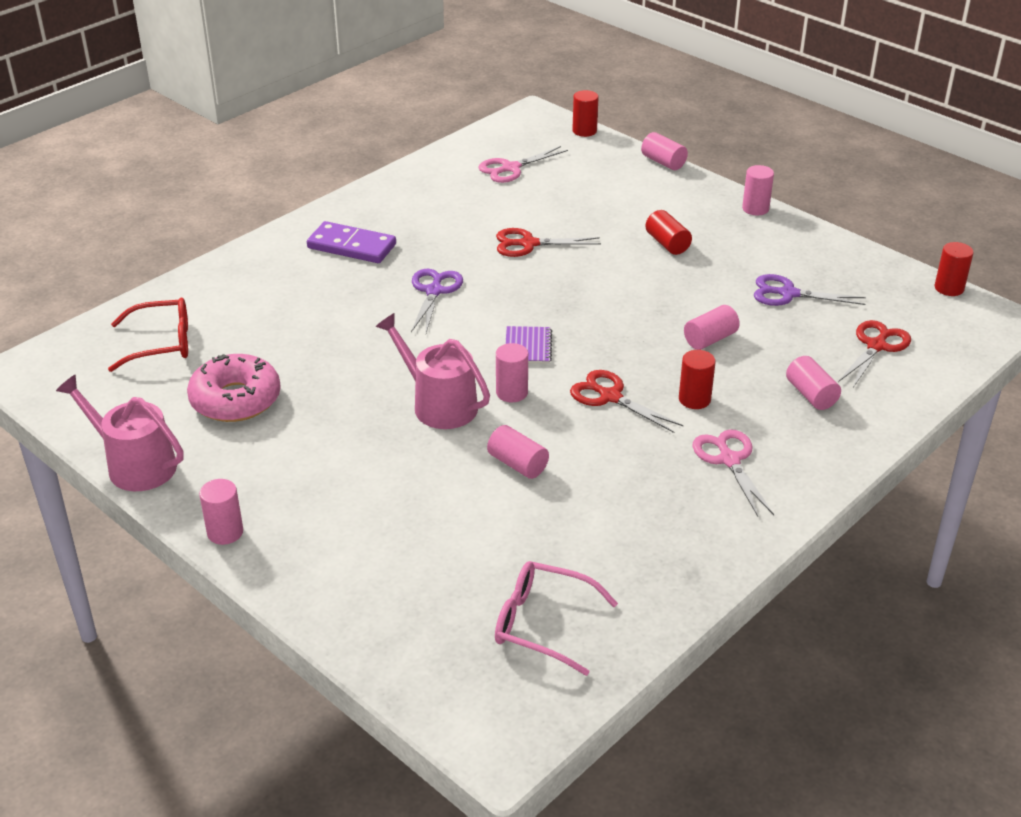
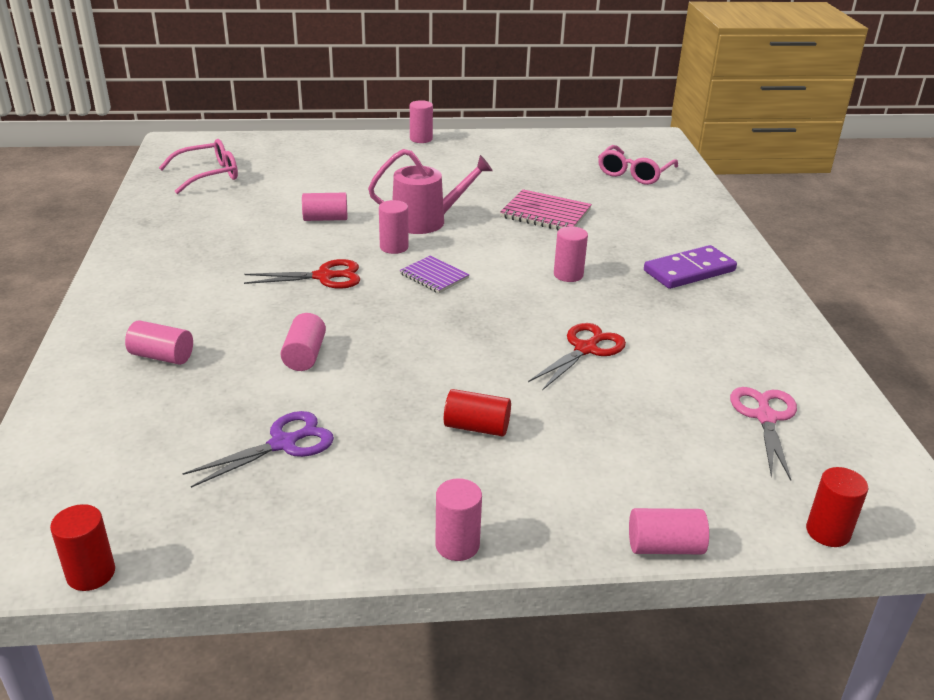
camera: 130 degrees right, 5 degrees down
pink watering can [56,375,184,491] -> none
red glasses [108,298,188,372] -> pink glasses [598,145,678,185]
pink donut [187,354,281,422] -> none
purple scissors [411,269,463,333] -> pink cylinder [554,226,588,282]
red cylinder [679,350,716,409] -> none
pink scissors [693,429,774,516] -> none
red scissors [838,320,911,387] -> none
none -> pink notebook [500,189,592,230]

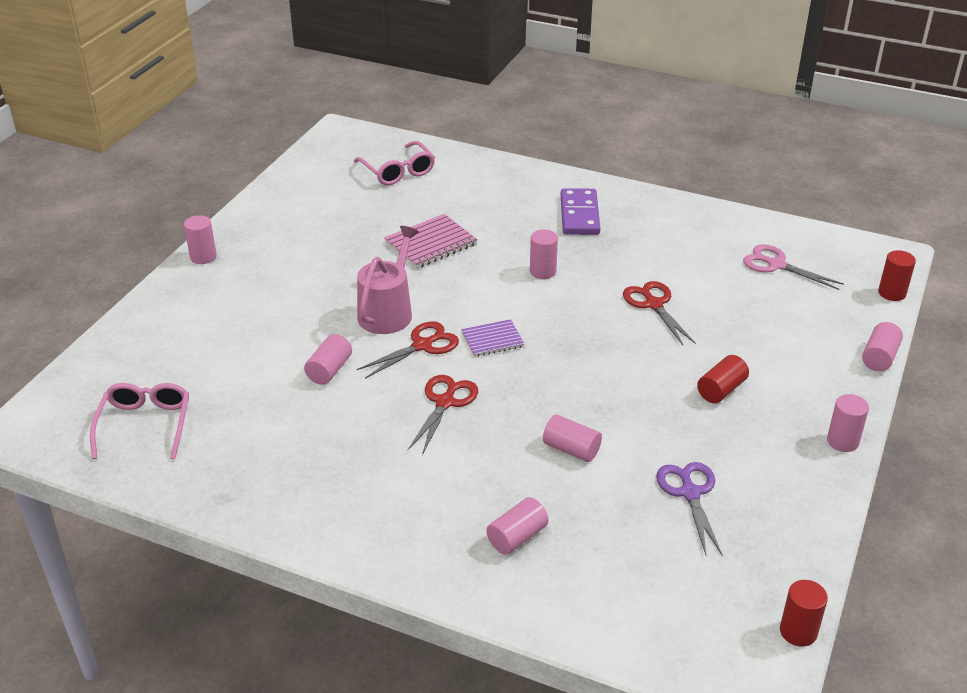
camera: 60 degrees left, 5 degrees up
pink cylinder [379,200,409,254] -> red scissors [357,321,459,379]

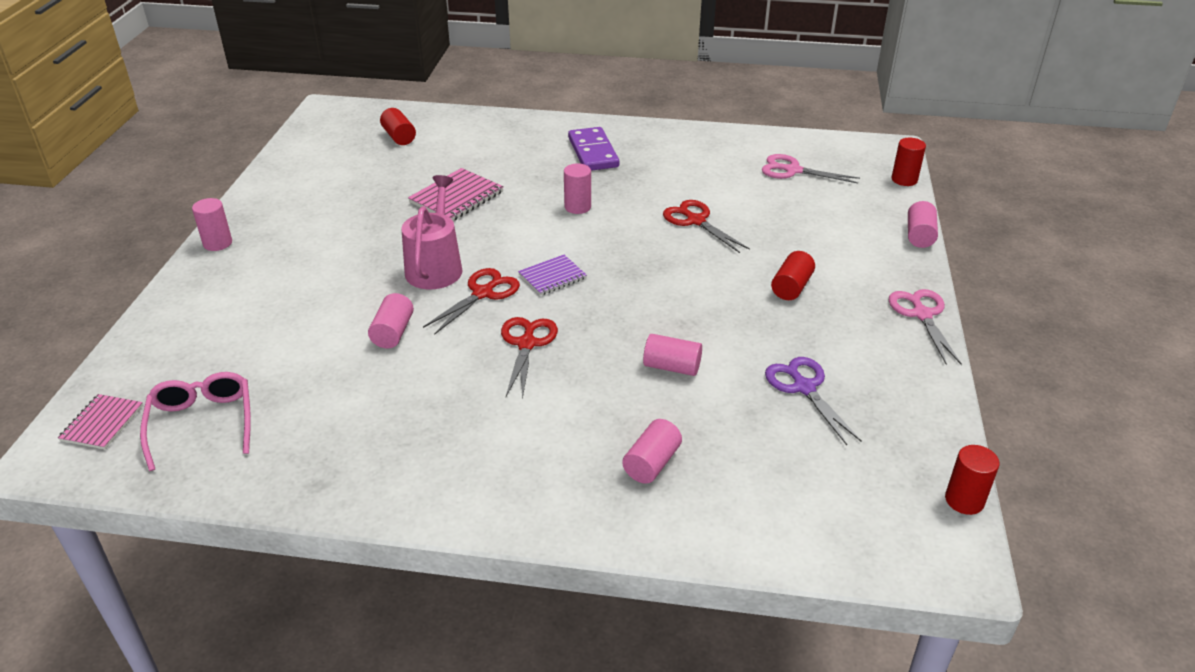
camera: 15 degrees left, 0 degrees up
pink glasses [354,141,435,185] -> red cylinder [380,108,416,145]
pink cylinder [827,394,869,452] -> pink scissors [889,289,962,365]
none -> pink notebook [58,394,143,449]

